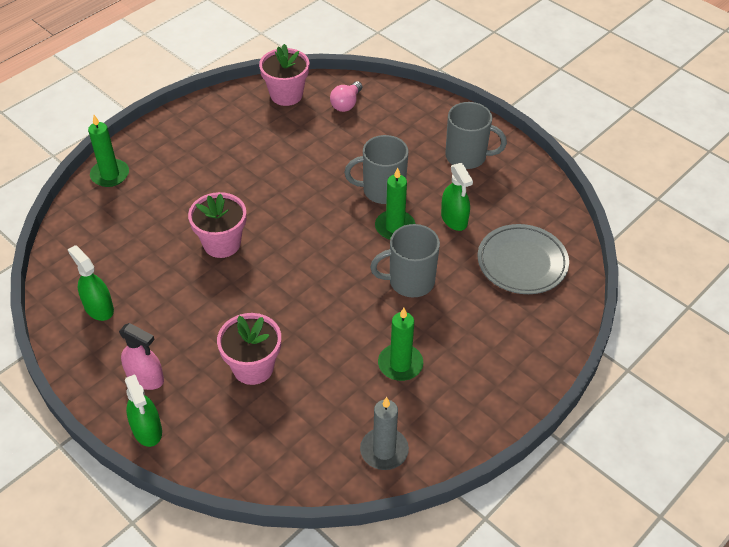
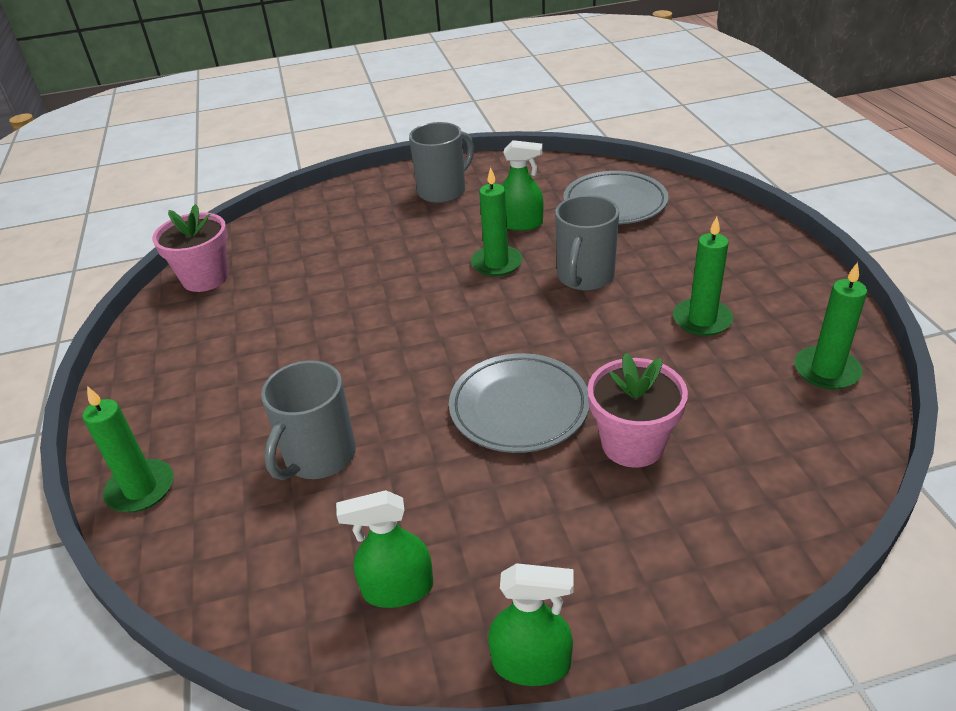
camera: 55 degrees left, 10 degrees down
pink spray bottle [119,323,164,390] -> none
green spray bottle [125,374,162,447] -> green spray bottle moved to [488,563,573,686]
pink flower pot [188,192,246,258] -> none
pink light bulb [330,81,362,112] -> none
grey mug [344,135,408,204] -> grey mug moved to [261,360,356,480]
grey candle [360,397,409,470] -> green candle [794,262,867,390]
none -> grey plate [449,353,589,453]

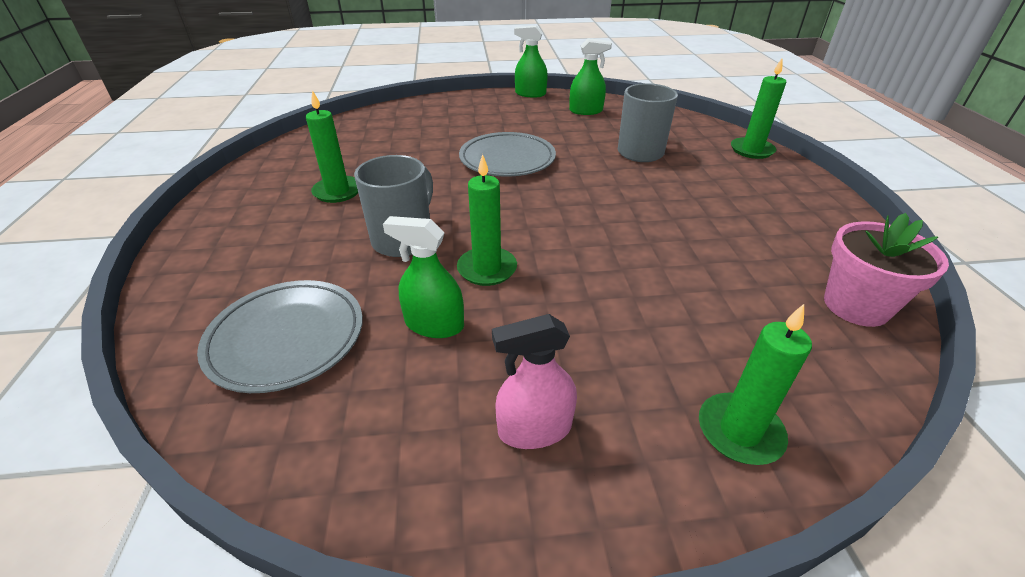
camera: 175 degrees left, 0 degrees up
grey mug [409,122,474,203] -> pink spray bottle [492,314,577,449]
pink flower pot [588,353,688,468] -> none
green candle [794,262,867,390] -> green candle moved to [699,304,812,465]

